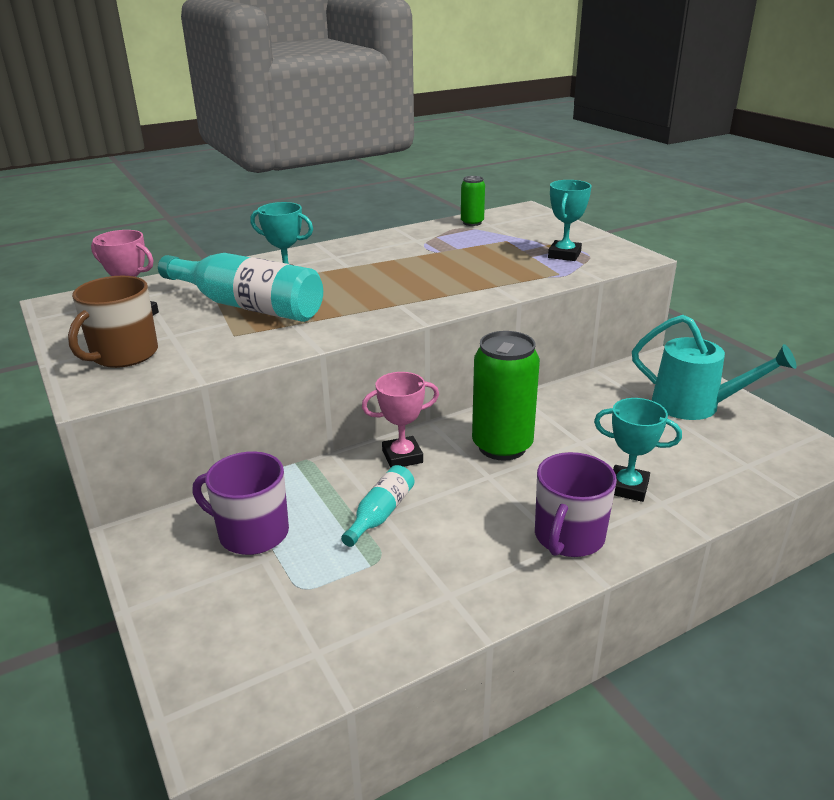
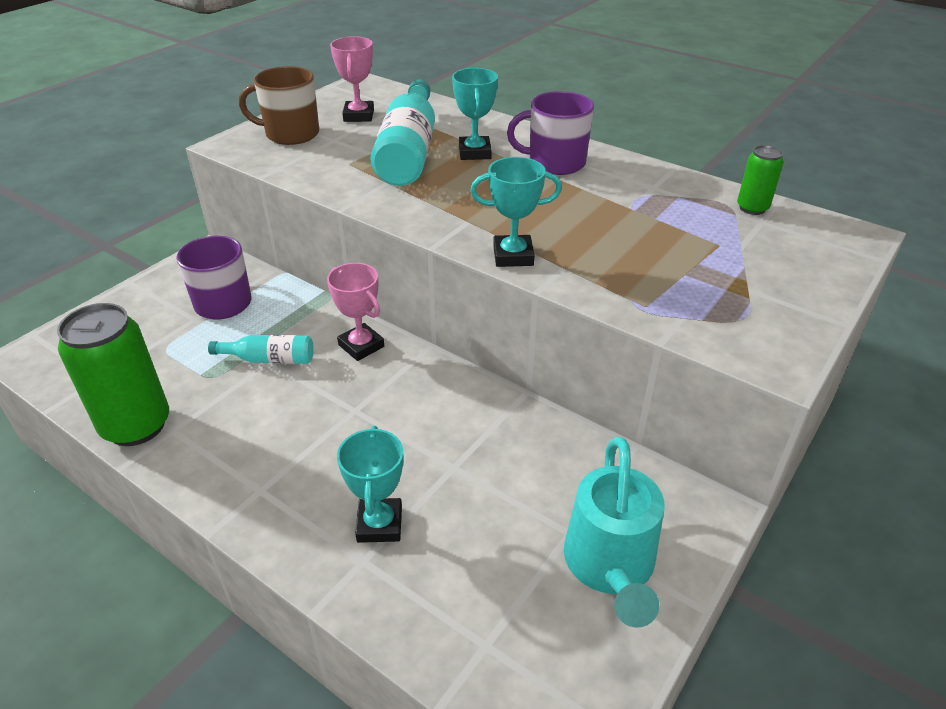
camera: 65 degrees right, 10 degrees up
green can [472,331,540,461] -> green can moved to [57,303,169,446]
purple mug [535,452,617,557] -> purple mug moved to [507,91,594,175]
turquoise trophy [548,180,592,261] -> turquoise trophy moved to [470,157,562,267]

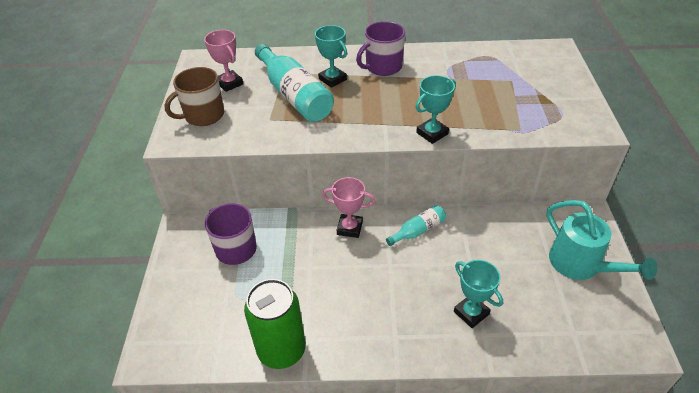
camera: 35 degrees left, 5 degrees up
turquoise bottle [208,335,314,364] -> turquoise bottle moved to [386,205,446,246]
green can [737,145,784,215] -> none

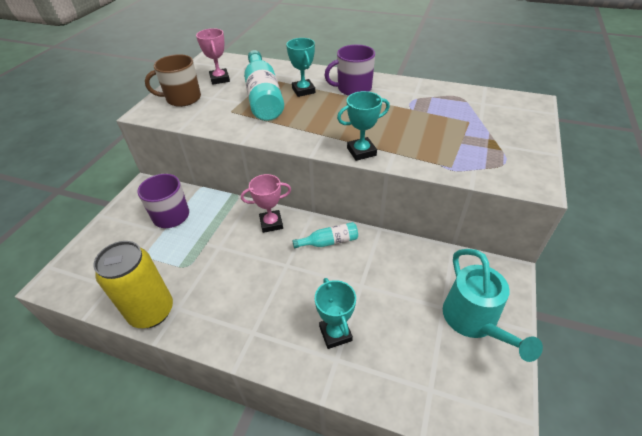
camera: 20 degrees right, 0 degrees up
green can [244,279,306,369] -> yellow can [94,241,173,328]
pink trophy [322,177,375,238] -> pink trophy turned 45 degrees counterclockwise [241,174,291,233]

